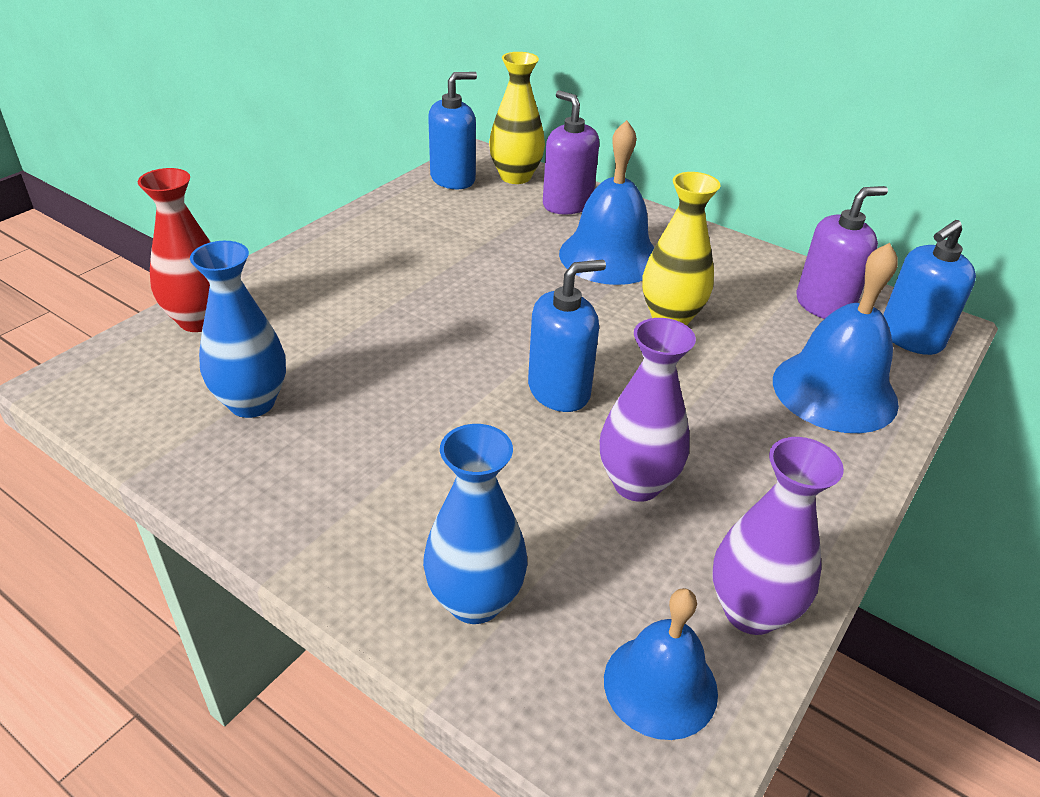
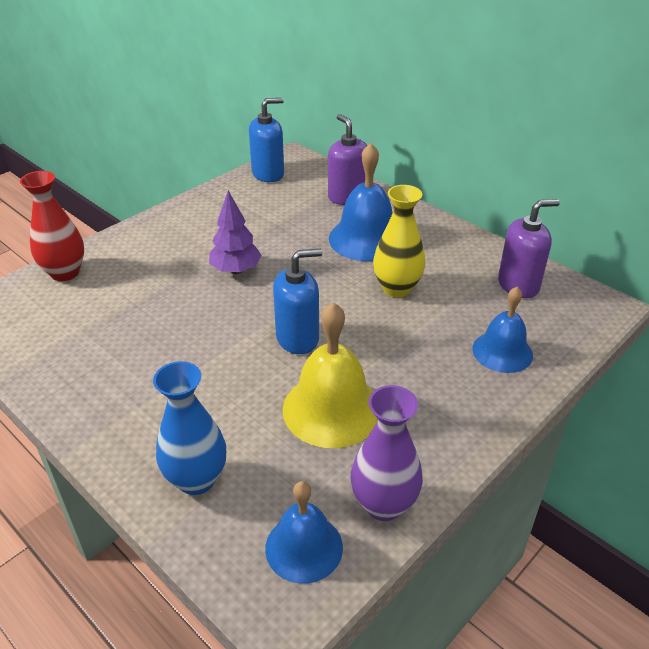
camera: 10 degrees right, 0 degrees up
blue vase [190,241,286,418] -> none
yellow vase [489,52,545,184] -> none
purple vase [600,318,696,502] -> yellow bell [282,302,378,448]
blue bell [773,243,899,433] -> blue bell [472,287,533,373], size x0.65
blue soap dispenser [883,220,976,355] -> none
none -> purple tree [209,191,262,274]

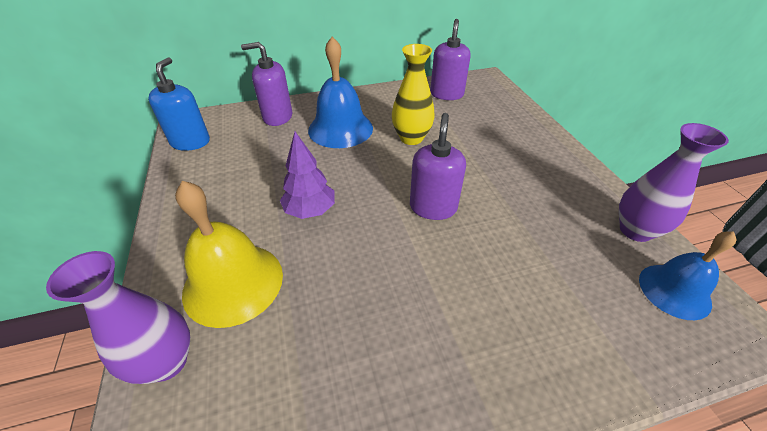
camera: 60 degrees left, 5 degrees up
red vase [20,171,84,281] -> purple vase [46,251,190,384]
blue vase [153,361,226,495] -> none
blue soap dispenser [273,249,322,354] -> purple soap dispenser [410,113,466,220]
yellow bell [282,302,378,448] -> yellow bell moved to [175,181,283,328]
blue bell [472,287,533,373] -> none

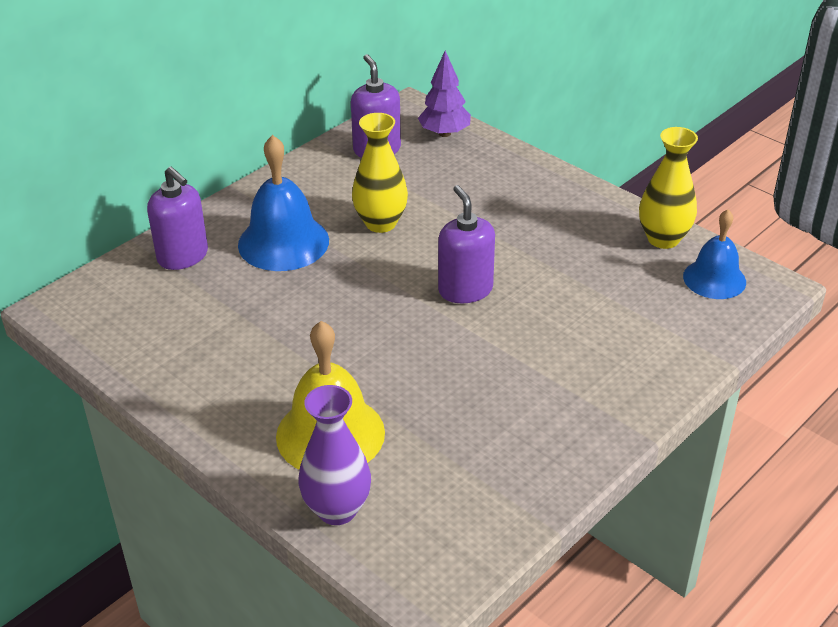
camera: 30 degrees left, 5 degrees down
blue soap dispenser [148,57,210,151] -> none
purple soap dispenser [241,42,292,126] -> purple soap dispenser turned 105 degrees counterclockwise [147,167,208,270]
purple tree [280,132,335,219] -> purple tree moved to [418,51,471,137]
purple vase [619,123,729,242] -> yellow vase [639,127,698,249]

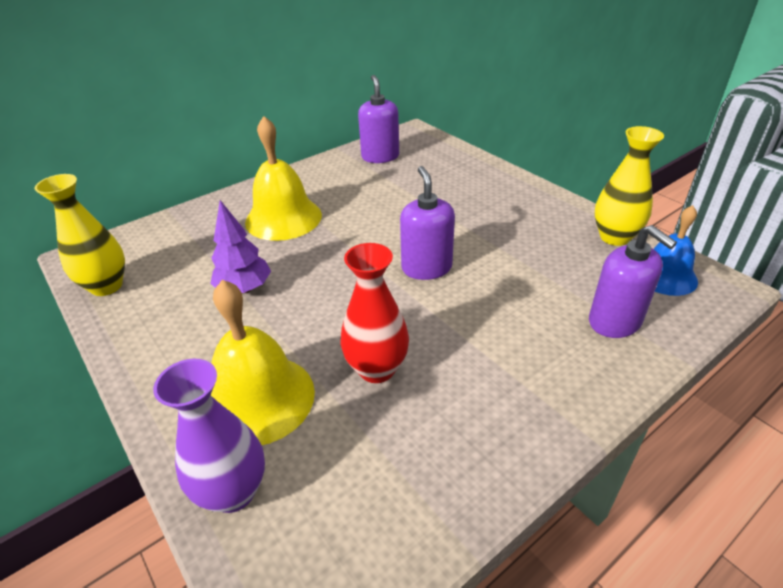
camera: 10 degrees right, 0 degrees up
purple soap dispenser [147,167,208,270] -> purple soap dispenser moved to [589,225,677,338]
blue bell [238,135,329,271] -> yellow bell [245,116,322,241]
yellow vase [352,113,408,233] -> yellow vase moved to [34,174,125,296]
purple tree [418,51,471,137] -> purple tree moved to [210,200,271,294]
none -> red vase [341,243,409,383]

